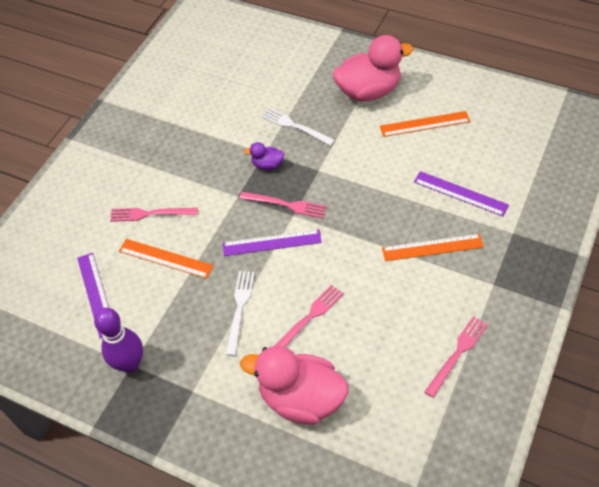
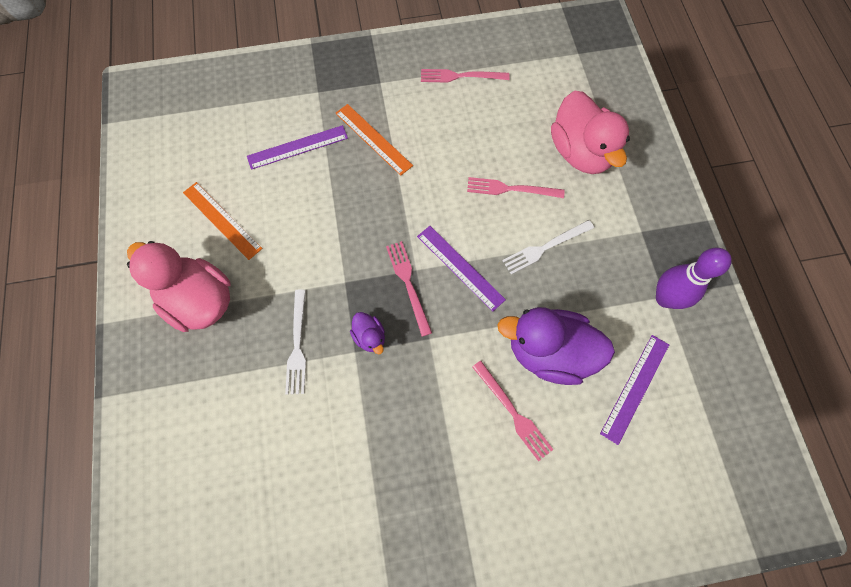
camera: 130 degrees left, 15 degrees up
orange ruler [119,239,214,279] -> purple duck [497,307,615,385]
purple ruler [414,171,509,216] -> purple ruler turned 75 degrees clockwise [247,125,348,170]

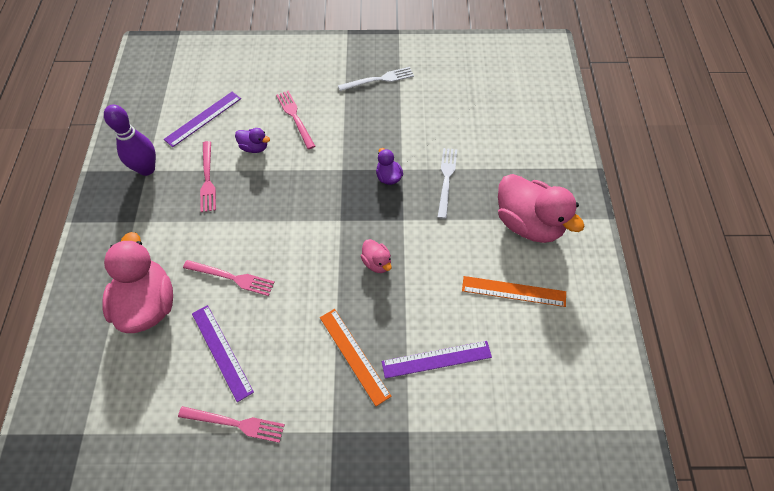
camera: 170 degrees left, 10 degrees down
orange ruler [183,182,263,260] -> orange ruler turned 45 degrees counterclockwise [462,276,566,307]
pink fork [386,241,432,337] -> pink fork moved to [200,141,216,212]
purple ruler [417,226,506,312] -> purple ruler moved to [192,305,254,402]
purple duck [497,307,615,385] -> purple duck [235,128,270,153], size x0.45
white fork [502,220,594,274] -> white fork moved to [338,67,414,91]
none -> pink duck [361,239,392,273]

